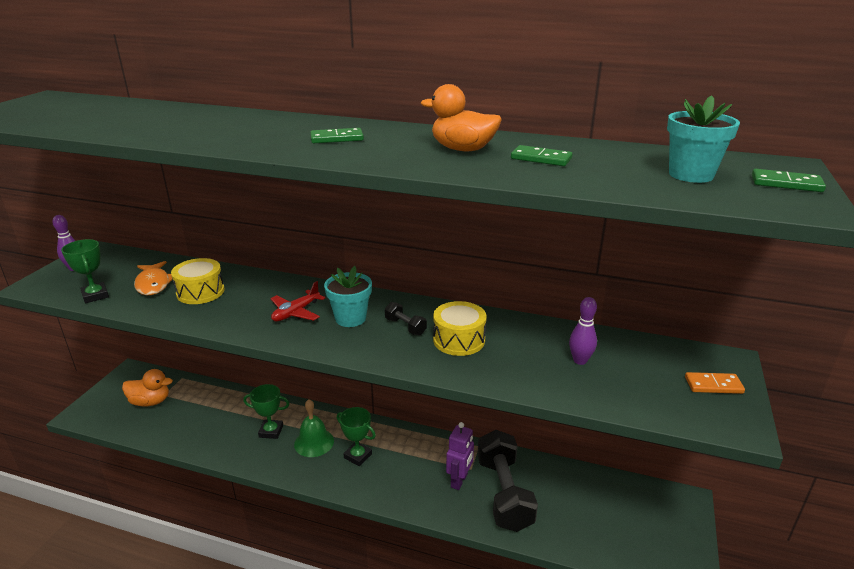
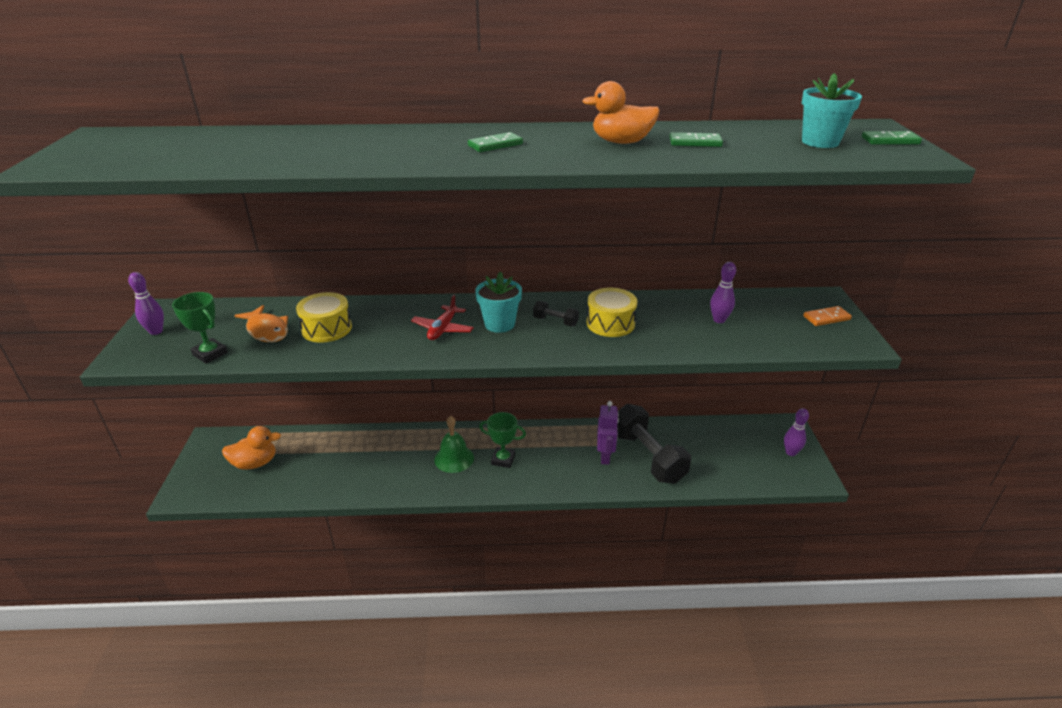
camera: 20 degrees left, 5 degrees up
green trophy [243,384,289,439] -> none
none -> purple bowling pin [784,408,809,456]

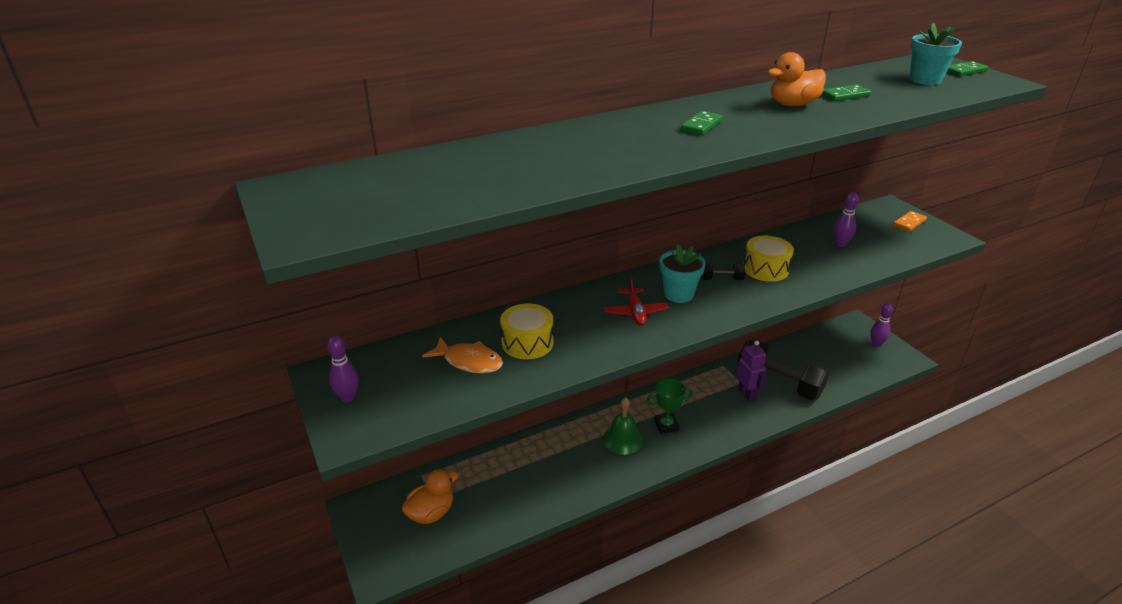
camera: 25 degrees left, 0 degrees up
green trophy [172,292,228,364] -> none

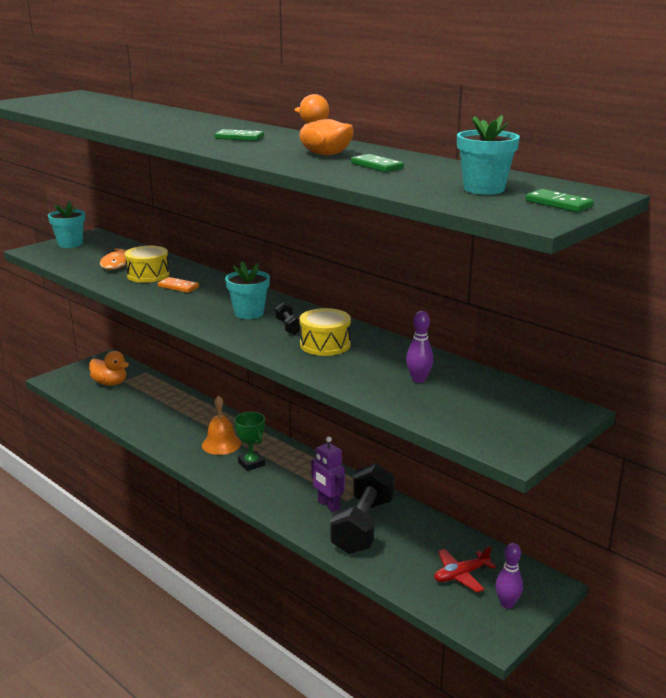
camera: 70 degrees right, 10 degrees down
purple bowling pin [327,335,359,402] -> turquoise flower pot [48,201,85,248]
green bell [603,397,643,455] -> orange bell [202,395,241,455]
red plane [604,277,669,326] -> red plane moved to [434,546,496,593]
purple robot [736,340,767,401] -> purple robot turned 90 degrees clockwise [311,436,345,512]
orange domino [893,211,927,232] -> orange domino moved to [158,277,199,293]

